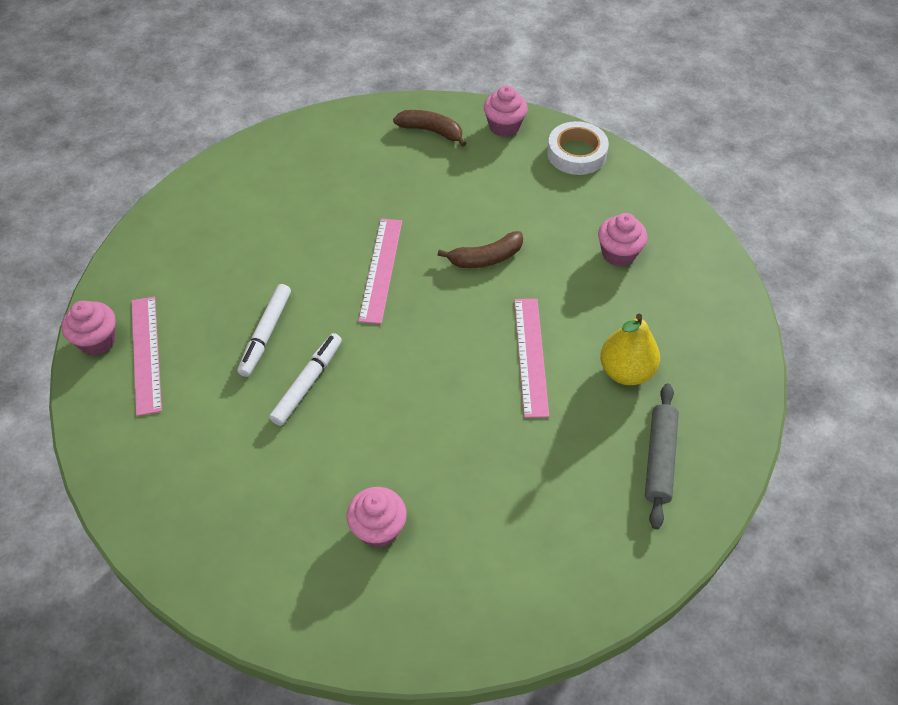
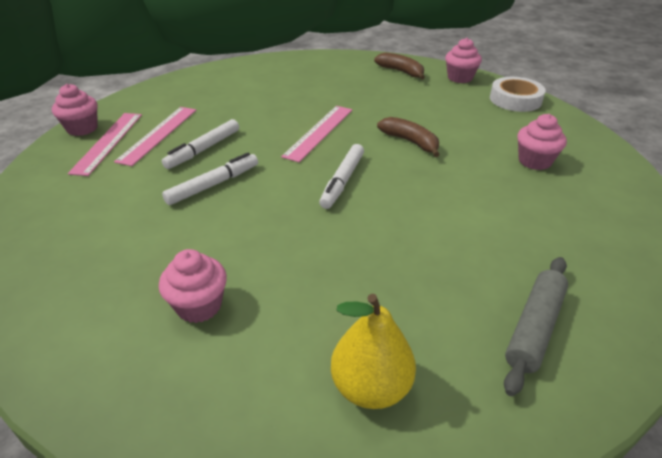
camera: 20 degrees right, 15 degrees down
brown banana [438,231,523,268] -> brown banana turned 135 degrees counterclockwise [377,117,440,157]
pink ruler [514,299,549,418] -> pink ruler moved to [114,107,196,166]
yellow pear [600,314,660,385] -> yellow pear moved to [331,294,416,409]
none -> white marker [319,144,364,209]

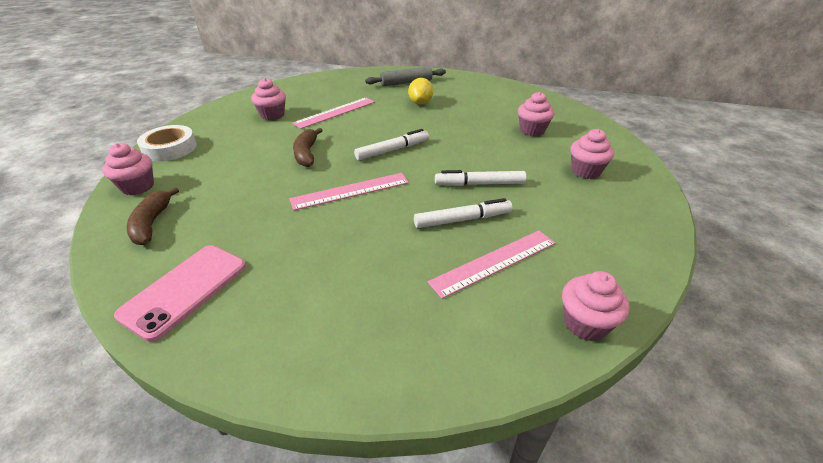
camera: 140 degrees left, 0 degrees up
pink ruler [68,113,142,176] -> pink ruler moved to [292,98,375,129]
yellow pear [331,294,416,409] -> none
none -> pink phone [114,245,246,342]
none -> yellow lemon [408,78,433,105]
none -> pink cupcake [570,129,614,179]

